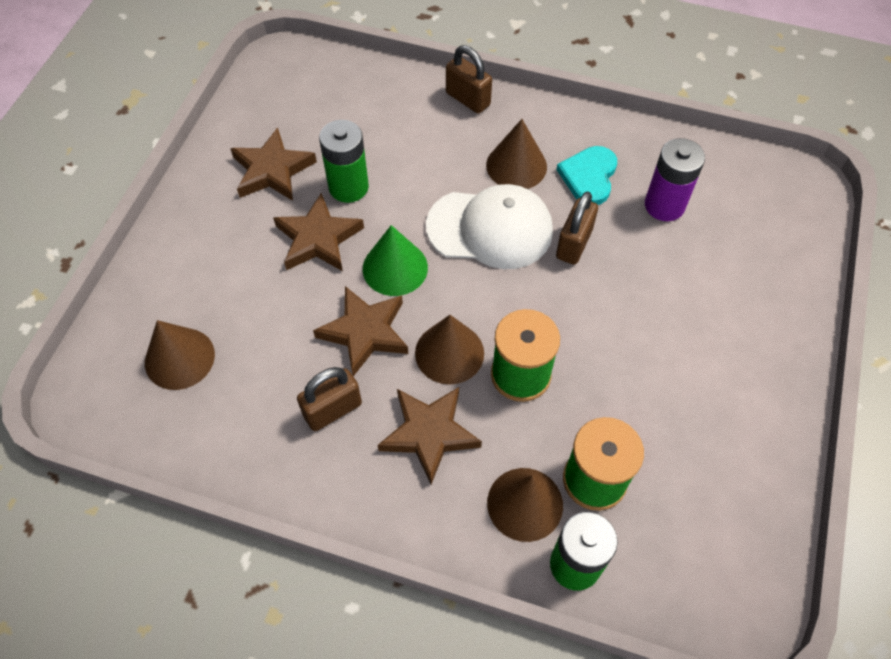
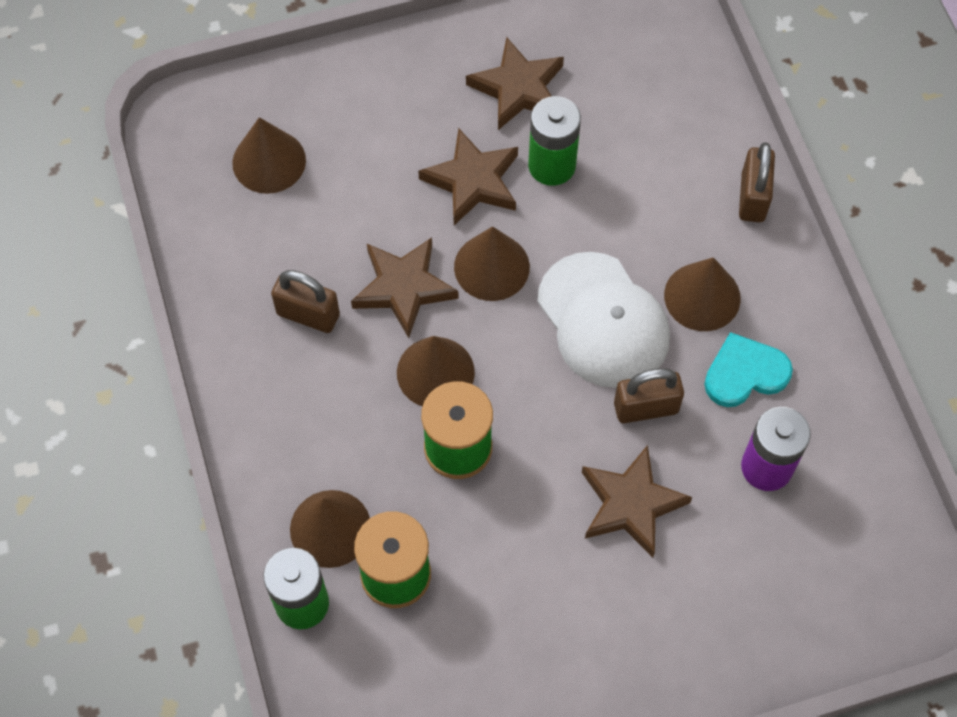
camera: 55 degrees right, 5 degrees up
green cone [363,225,428,296] -> brown cone [454,226,530,301]
brown star [378,387,482,484] -> brown star moved to [582,445,692,558]

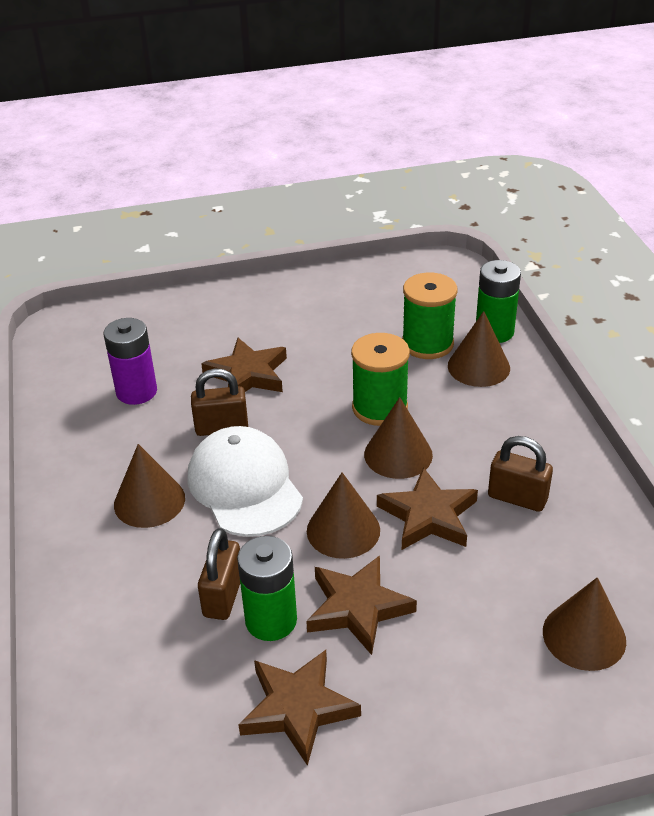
camera: 175 degrees left, 25 degrees down
turquoise heart [704,332,793,407] -> none
brown padlock [739,142,775,222] -> brown padlock moved to [198,528,240,620]

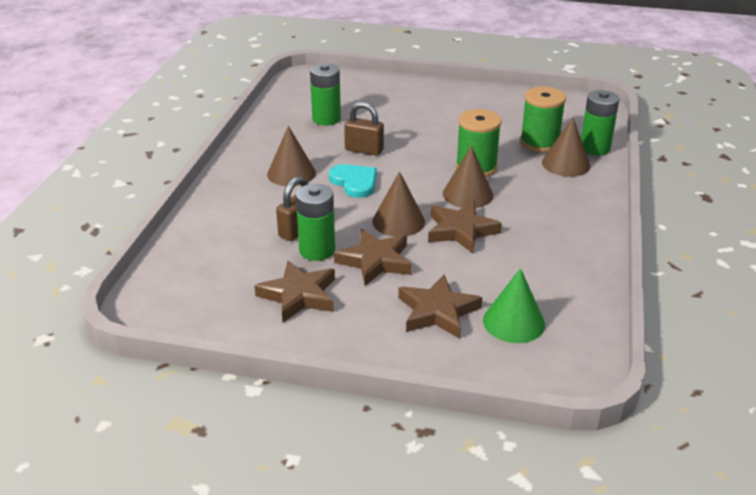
camera: 25 degrees right, 5 degrees down
purple battery [104,318,157,405] -> green battery [310,63,341,125]
white cap [187,426,303,537] -> turquoise heart [329,164,377,198]
brown star [201,338,287,392] -> brown star moved to [398,275,482,339]
brown padlock [488,436,553,512] -> none
brown cone [543,577,626,671] -> green cone [483,268,545,343]

